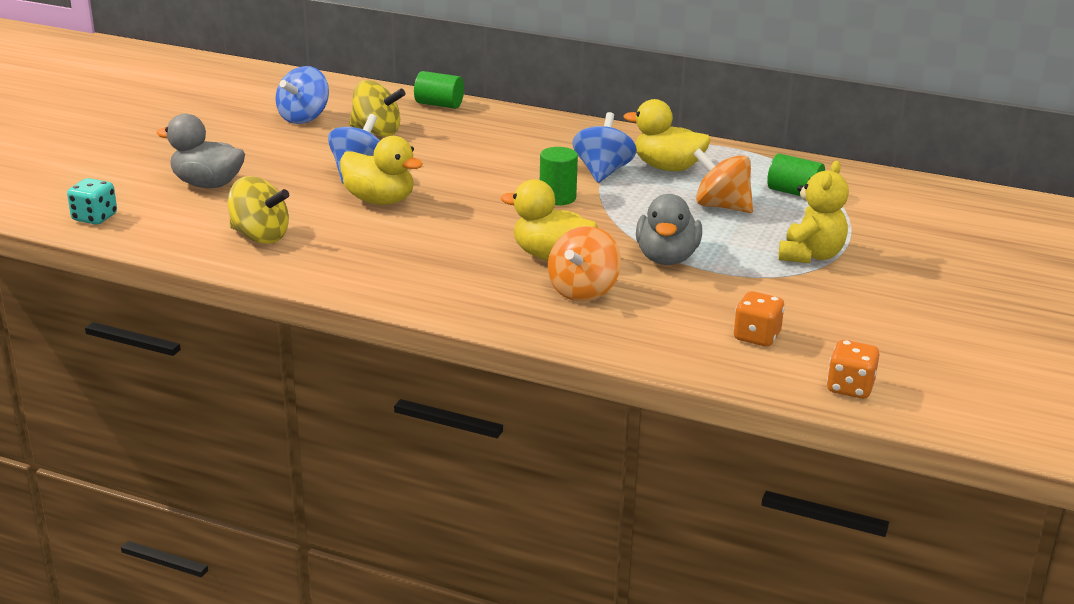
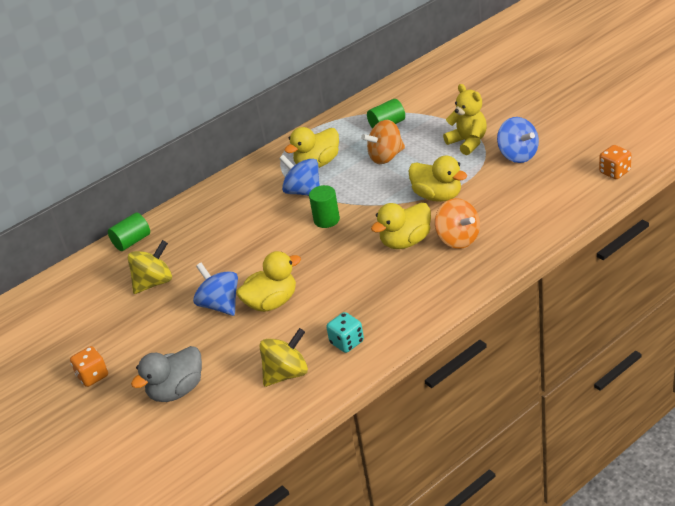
camera: 55 degrees left, 10 degrees up
turquoise dice [67,178,117,225] -> turquoise dice moved to [326,312,364,353]
blue spinning top [275,66,329,124] -> blue spinning top moved to [497,117,539,163]
grey duck [636,194,702,265] -> yellow duck [408,156,467,202]
orange dice [733,291,785,347] -> orange dice moved to [70,346,108,387]

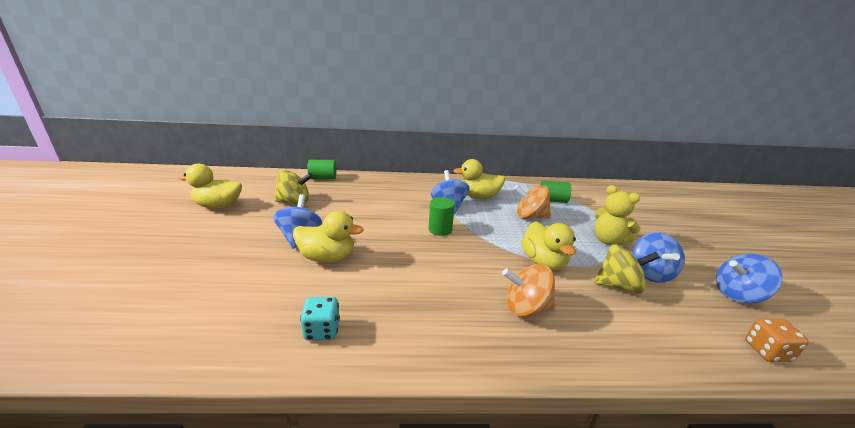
camera: 30 degrees right, 10 degrees down
orange dice [70,346,108,387] -> none
grey duck [131,346,202,402] -> none
yellow spinning top [260,328,308,387] -> yellow spinning top moved to [594,245,660,294]
yellow duck [371,203,431,249] -> yellow duck moved to [178,164,242,209]
orange spinning top [435,198,480,249] -> orange spinning top turned 90 degrees clockwise [502,264,556,317]
yellow teddy bear [443,84,487,155] -> yellow teddy bear turned 135 degrees clockwise [594,185,641,246]
none -> blue spinning top [716,254,782,303]

